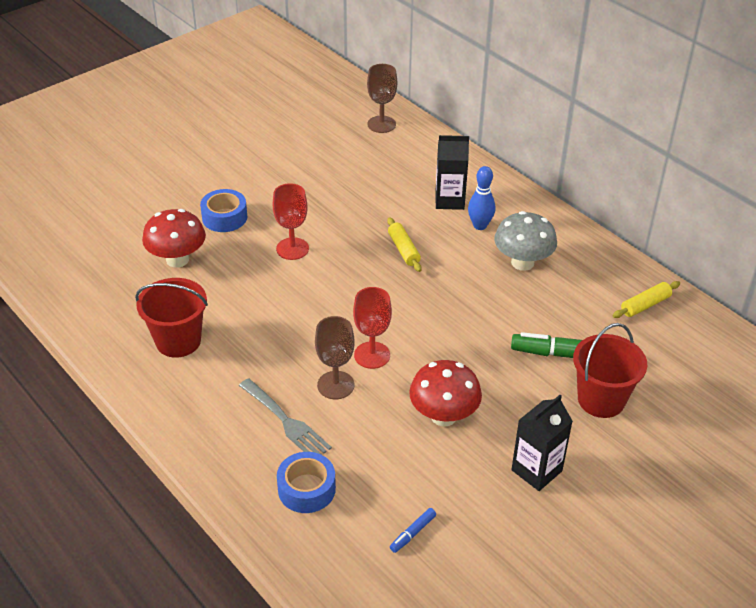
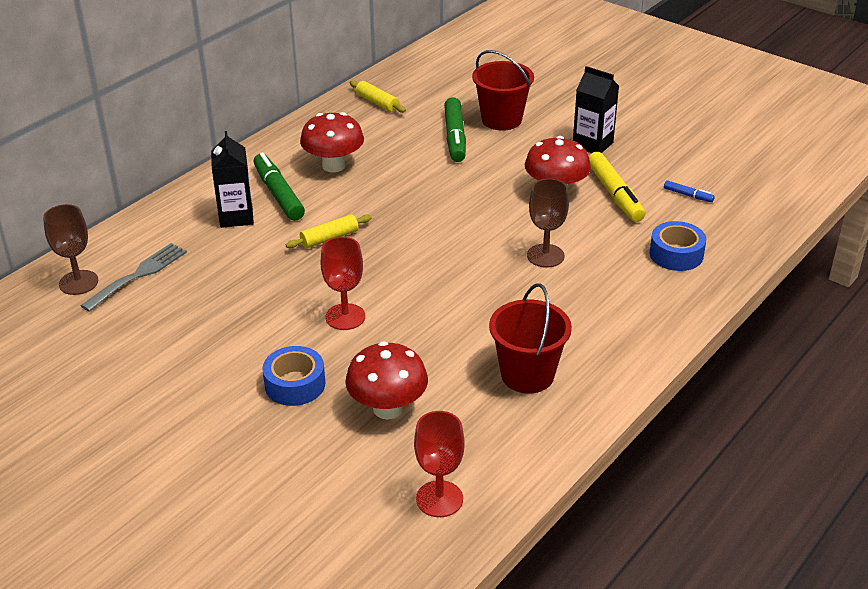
camera: 100 degrees left, 5 degrees down
grey fork [239,378,332,455] -> grey fork moved to [80,243,187,312]
red goblet [353,287,392,369] -> red goblet moved to [414,411,464,517]
blue bowling pin [468,166,495,230] -> green marker [254,152,305,221]
grey mushroom [494,211,557,271] -> red mushroom [300,112,364,172]
none -> yellow marker [589,152,645,222]

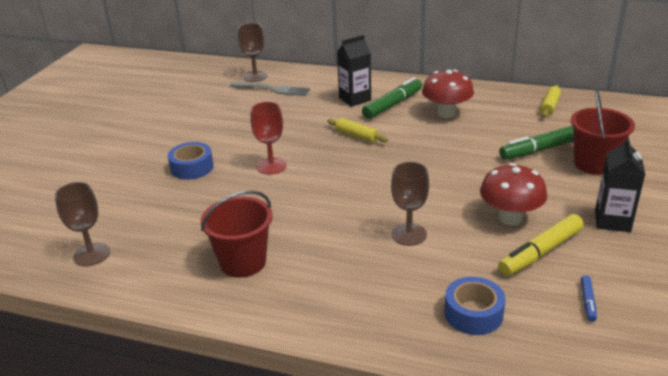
camera: 70 degrees right, 5 degrees down
red mushroom [345,341,428,419] -> none
red goblet [414,411,464,517] -> brown goblet [55,182,110,266]

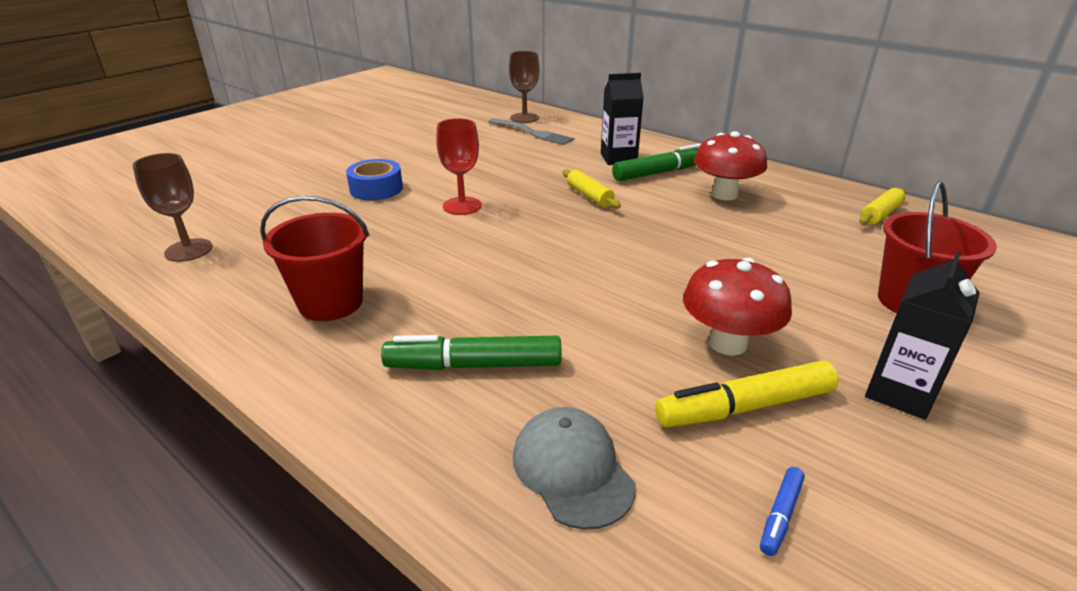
camera: 20 degrees right, 0 degrees up
brown goblet [391,162,429,246] -> none
blue tape [444,277,506,335] -> grey cap [513,407,636,530]
green marker [499,126,574,160] -> green marker moved to [381,335,562,370]

